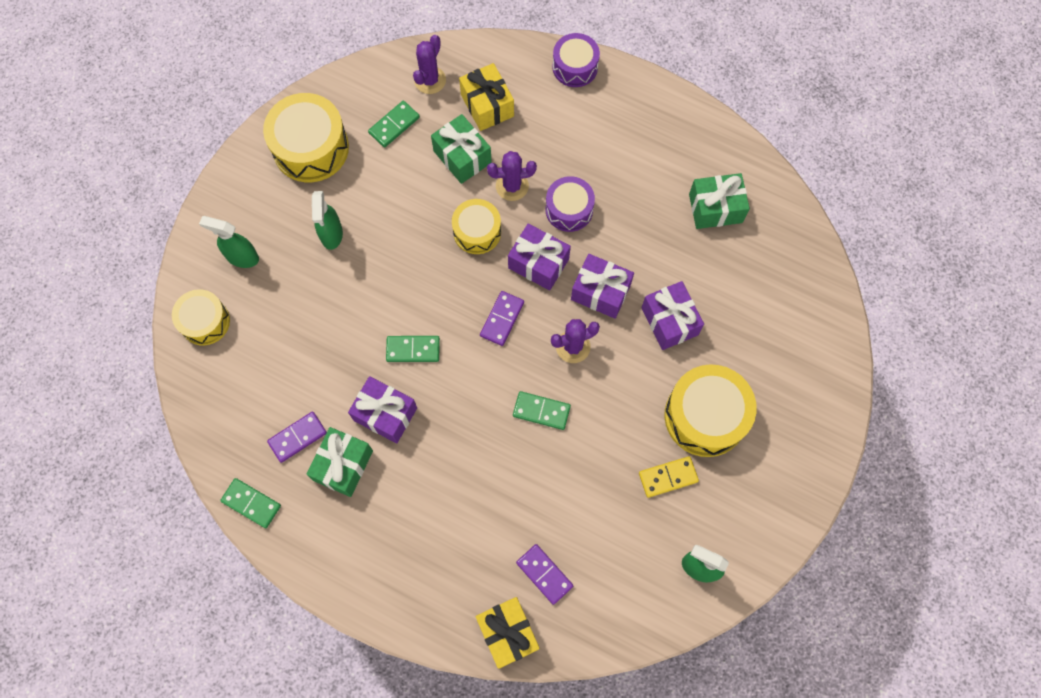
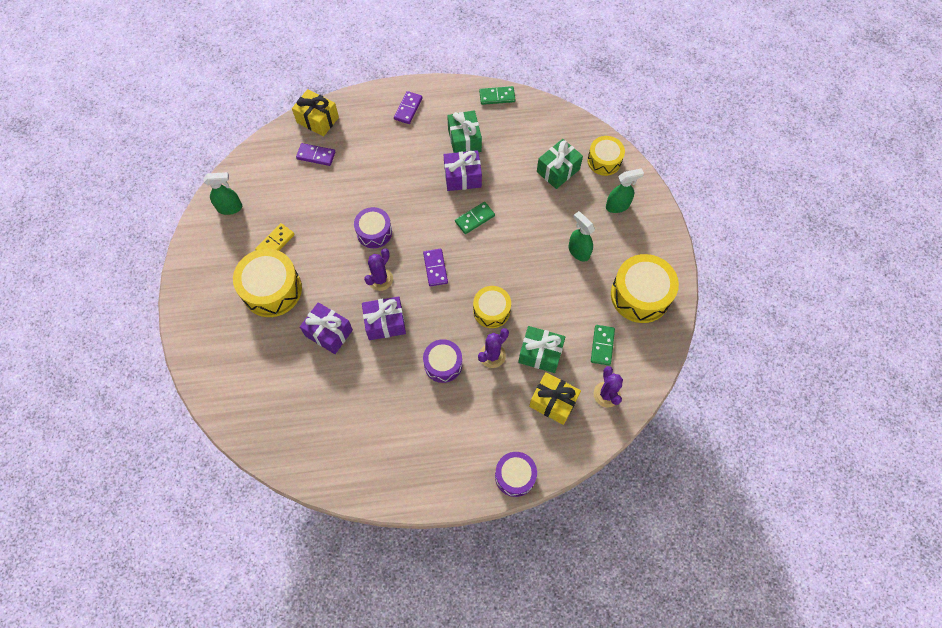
camera: 145 degrees right, 5 degrees down
purple domino [267,412,327,463] -> purple domino moved to [394,91,422,124]
purple gift [508,223,571,291] -> none
green domino [513,391,571,430] -> purple drum [354,207,392,248]
green gift [689,173,750,229] -> green gift moved to [537,139,583,189]

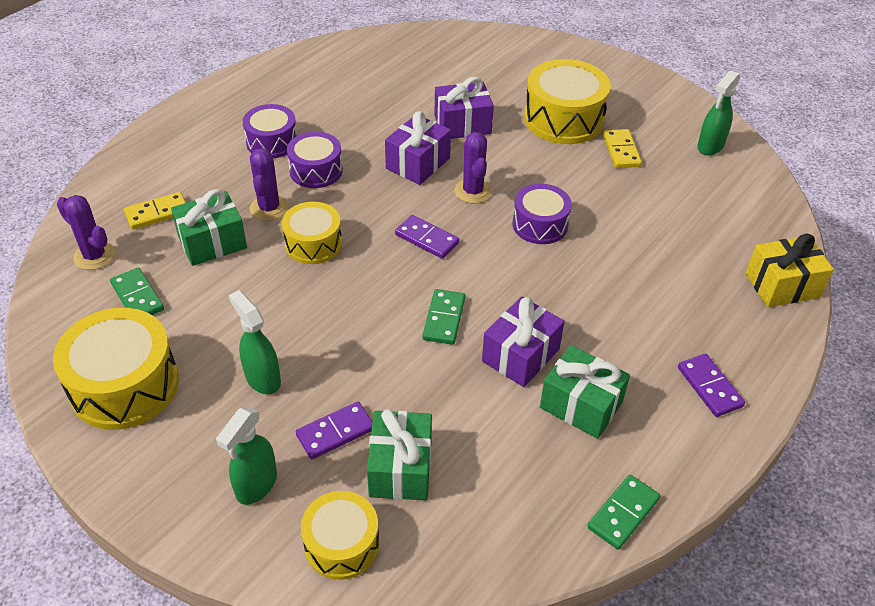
camera: 135 degrees right, 20 degrees down
purple domino [296,143,335,166] -> purple domino moved to [296,402,373,459]
purple drum [495,452,537,497] -> purple drum moved to [243,104,297,158]
yellow gift [529,372,581,425] -> yellow domino [124,192,186,230]
green spray bottle [569,211,595,262] -> green spray bottle turned 135 degrees counterclockwise [229,290,281,394]

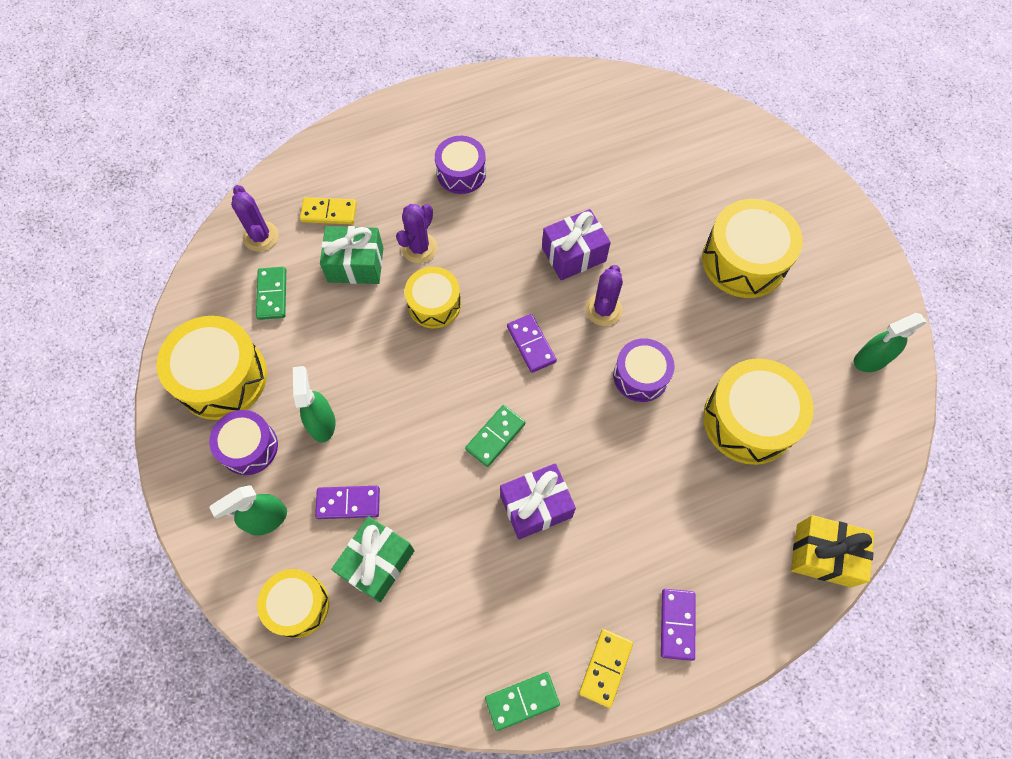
camera: 30 degrees right, 20 degrees up
purple drum [287,132,343,188] -> purple drum moved to [209,410,278,475]
purple gift [434,77,494,139] -> none
green gift [540,345,630,439] -> none
yellow domino [603,129,642,168] -> yellow domino moved to [579,629,633,708]
none -> yellow drum [703,358,814,465]

